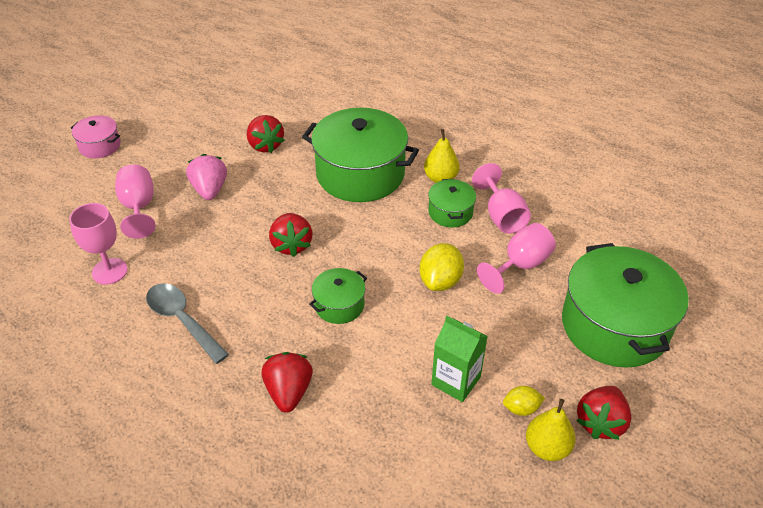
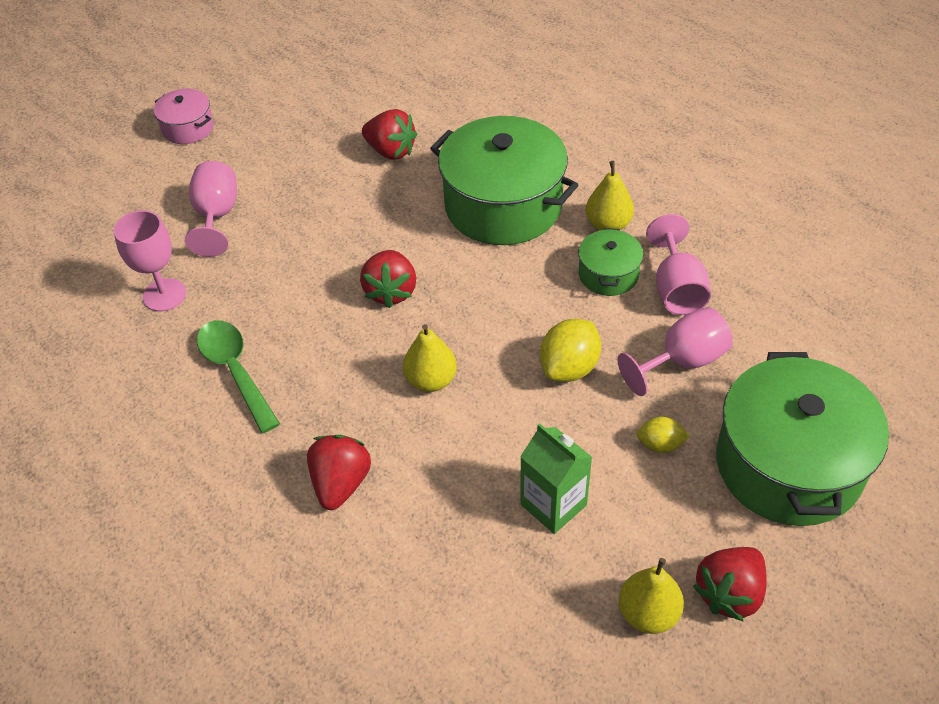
camera: 15 degrees right, 5 degrees up
grey spoon [146,283,229,364] -> green spoon [197,320,280,433]
pink strawberry [186,154,227,200] -> none
red strawberry [247,115,285,153] -> red strawberry turned 45 degrees counterclockwise [362,109,417,160]
green pot [309,268,367,324] -> yellow pear [403,324,457,392]
yellow lemon [503,386,545,416] -> yellow lemon moved to [636,417,690,453]

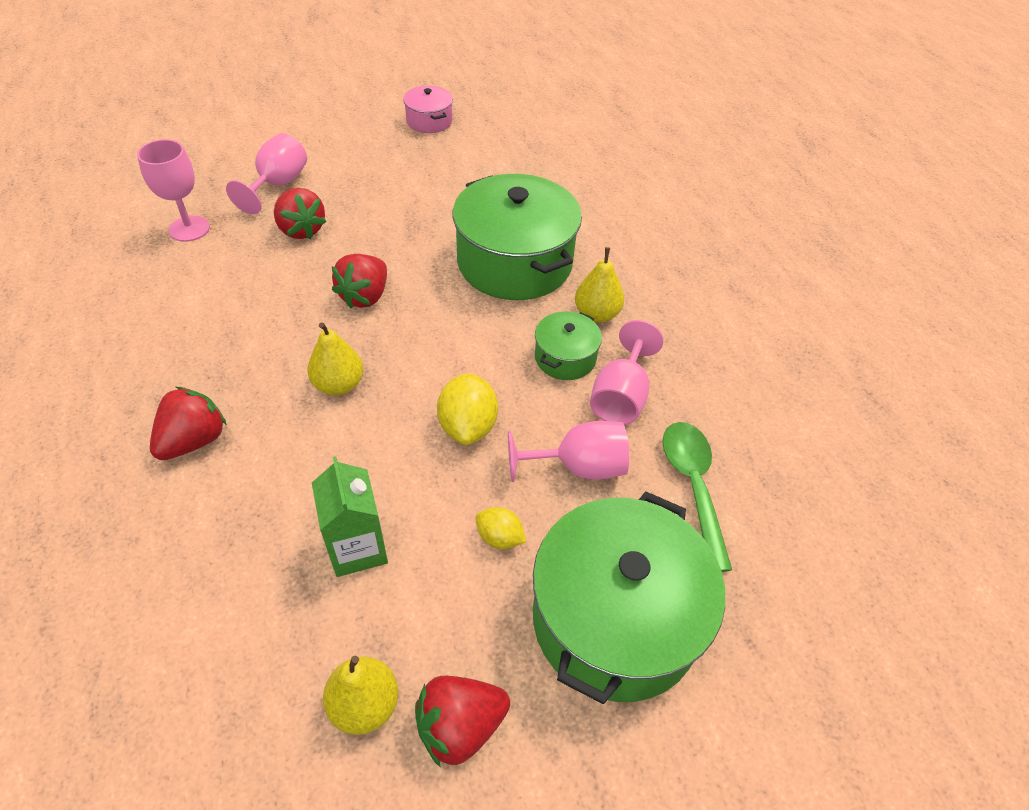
camera: 20 degrees right, 0 degrees up
pink pot [154,89,214,144] -> pink pot moved to [403,86,453,133]
green spoon [197,320,280,433] -> green spoon moved to [662,422,732,572]
red strawberry [362,109,417,160] -> red strawberry moved to [274,188,327,239]
yellow lemon [540,319,601,382] -> yellow lemon turned 60 degrees counterclockwise [437,373,498,445]

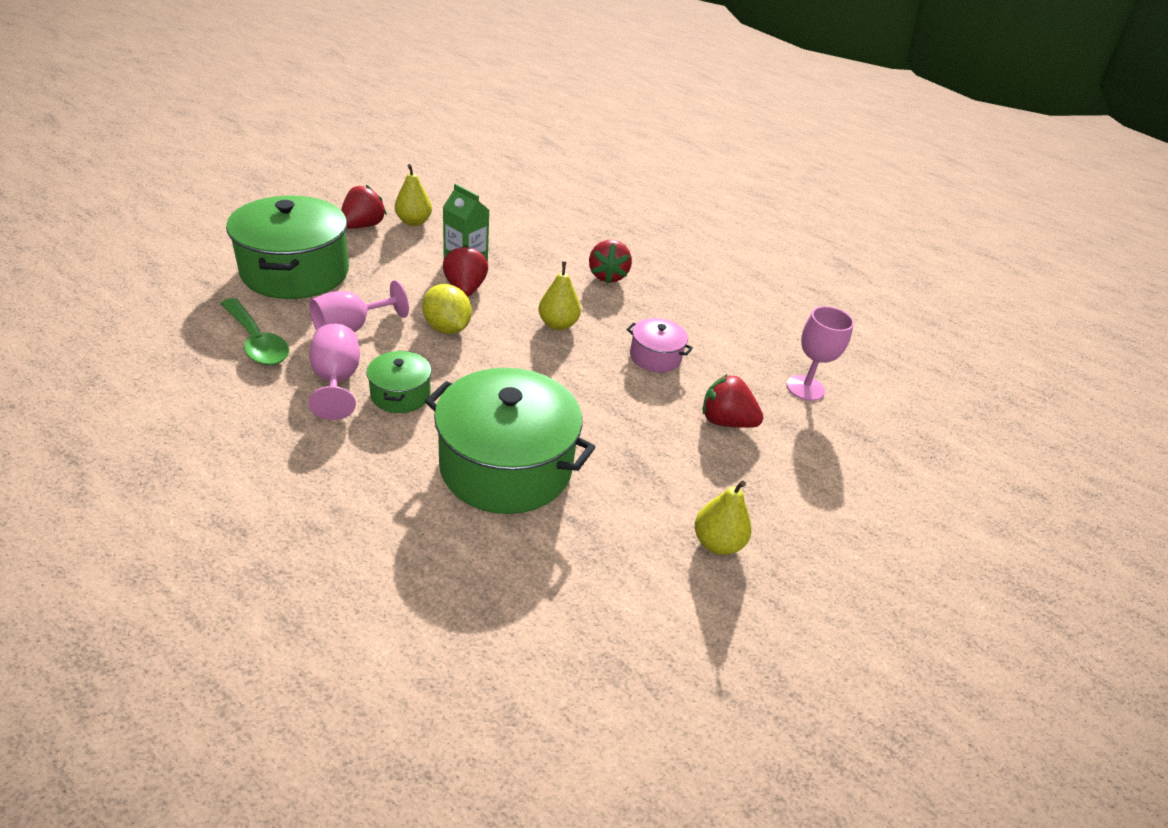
camera: 145 degrees right, 10 degrees down
pink goblet [226,133,307,215] -> none
red strawberry [332,254,387,308] -> red strawberry moved to [443,244,488,297]
pink pot [403,86,453,133] -> pink pot moved to [626,318,693,372]
yellow lemon [475,507,526,549] -> none
yellow pear [575,247,624,323] -> yellow pear moved to [695,481,752,555]

